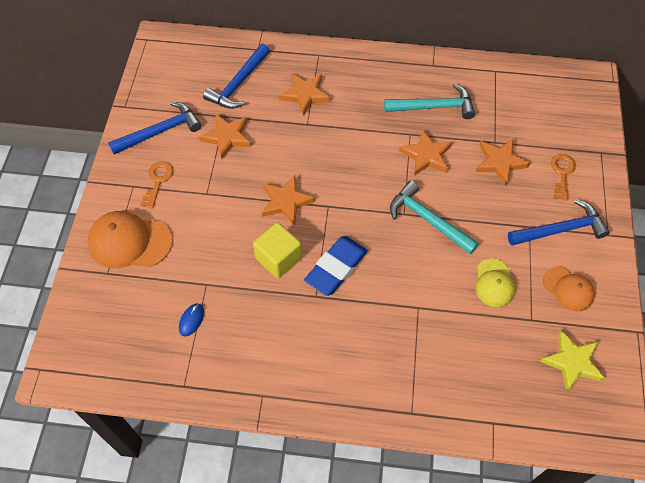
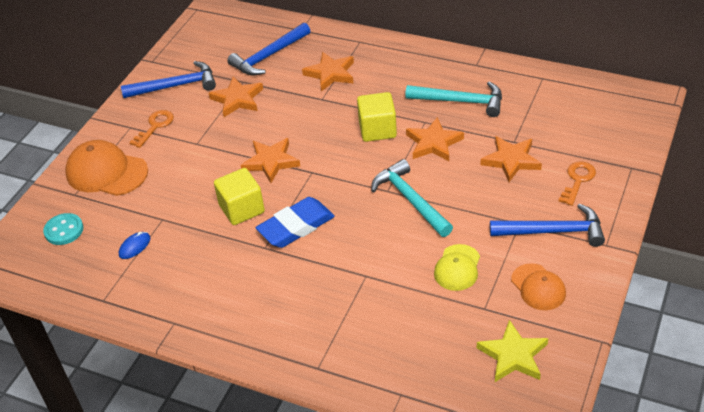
camera: 20 degrees right, 15 degrees down
none -> turquoise button [43,213,83,245]
none -> yellow cube [357,92,397,142]

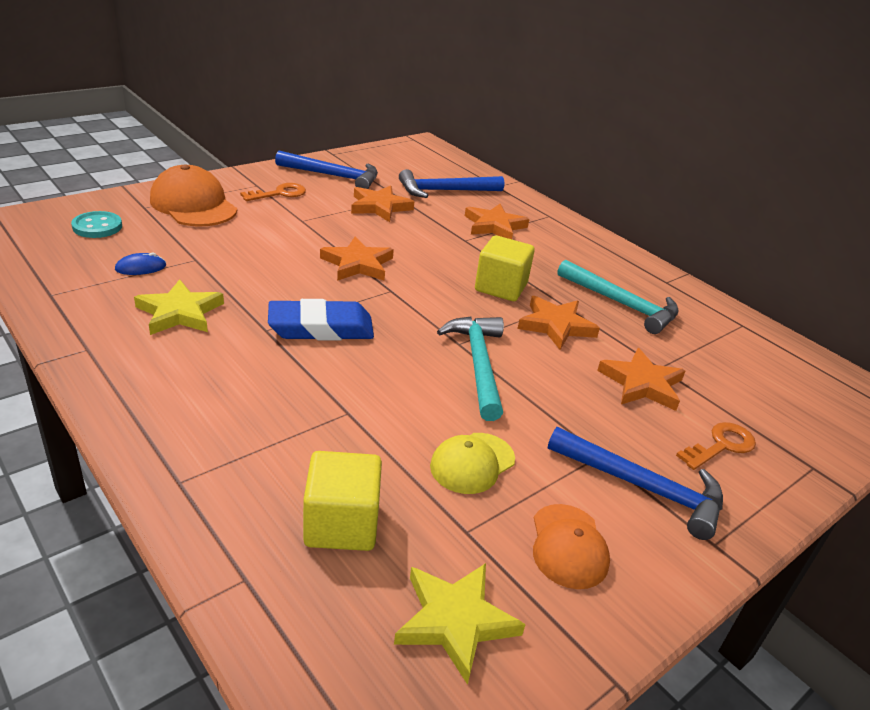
camera: 20 degrees right, 10 degrees down
yellow cube [214,168,265,225] -> yellow cube moved to [303,451,382,551]
none -> yellow star [134,279,224,335]

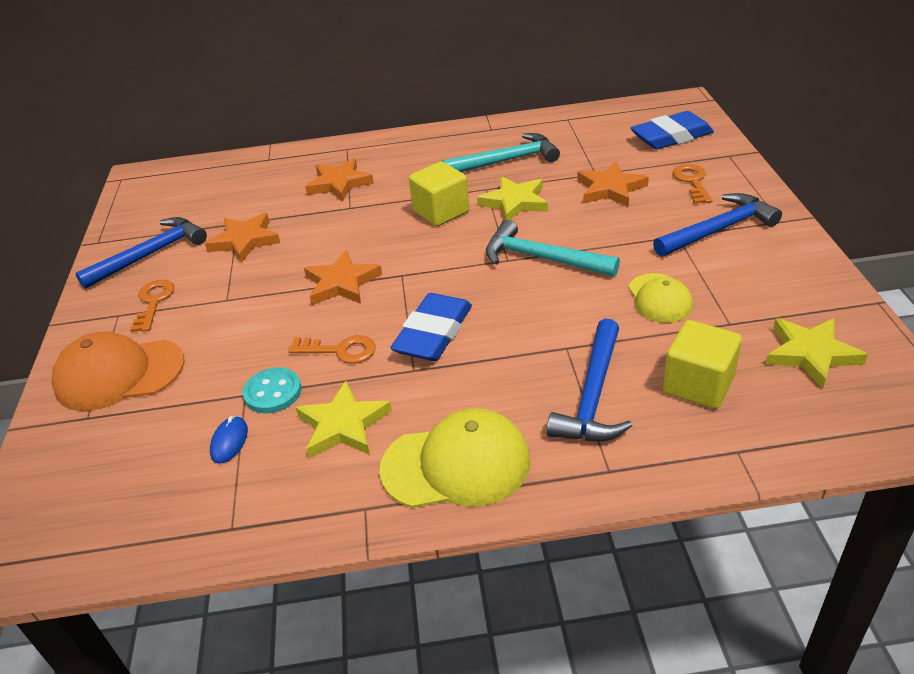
camera: 50 degrees left, 5 degrees up
turquoise button [71,211,122,238] -> turquoise button moved to [243,367,301,414]
blue hammer [399,169,504,198] -> blue hammer moved to [547,319,632,441]
orange star [517,296,600,350] -> yellow star [477,176,548,220]
orange cap [533,504,610,589] -> none
none -> orange key [288,335,376,363]
none -> yellow cap [379,408,530,508]
none -> blue eraser [631,111,714,150]

